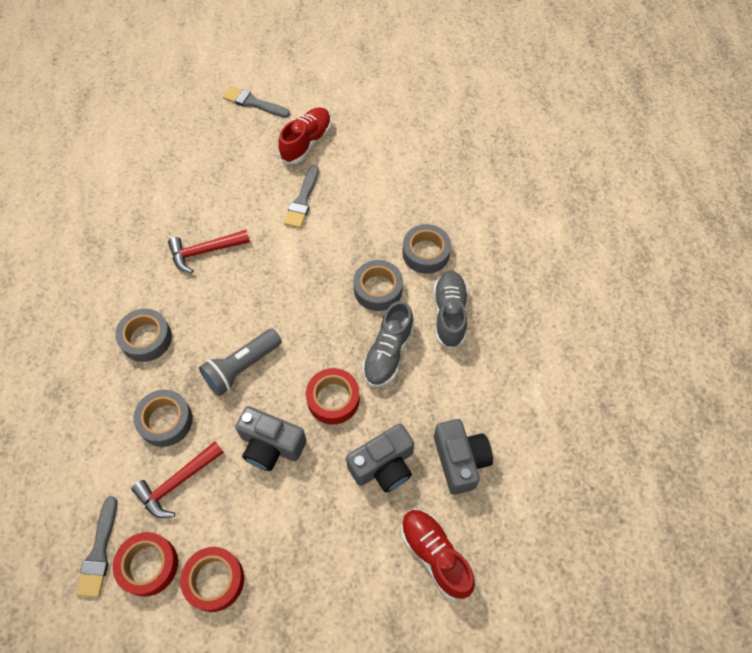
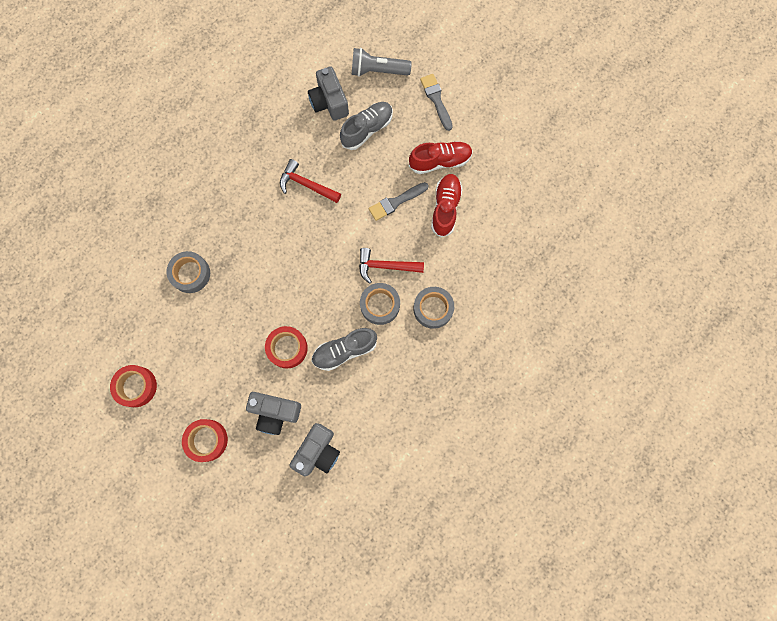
camera: 45 degrees right, 15 degrees up
grey brush [76,496,117,597] -> none
red tape [113,532,178,597] -> red tape moved to [182,419,228,462]
grey tape [115,309,172,362] -> none
red hammer [132,441,224,518] -> red hammer moved to [359,248,424,284]
grey flashlight [199,329,282,396] -> grey flashlight moved to [352,48,412,77]
grey camera [235,406,307,471] -> grey camera moved to [308,66,349,121]
red shoe [401,509,475,600] -> red shoe moved to [431,174,463,237]
grey shoe [434,271,468,349] -> grey shoe moved to [340,102,393,150]

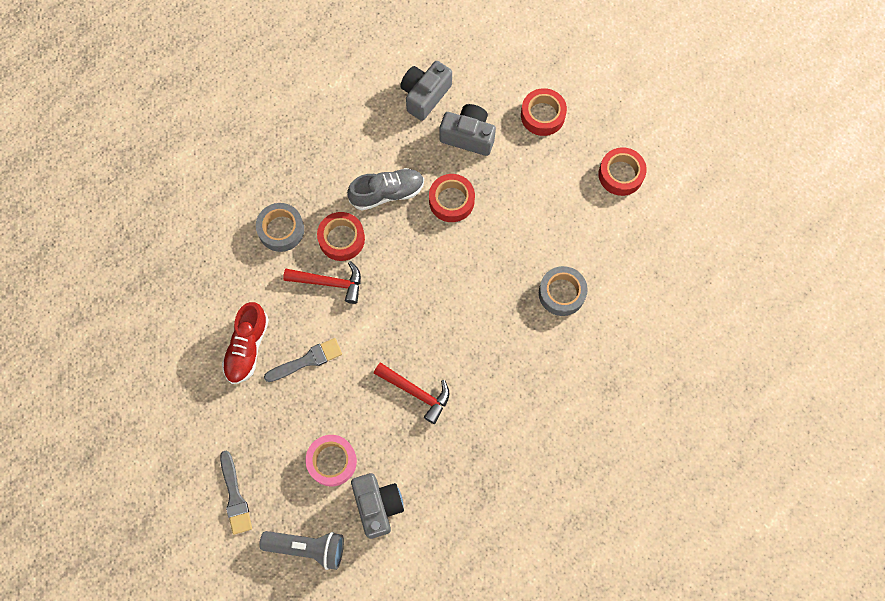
camera: 175 degrees left, 5 degrees down
grey shoe [340,102,393,150] -> pink tape [306,435,357,486]
grey tape [360,283,400,325] -> red tape [317,212,365,261]
red shoe [409,141,473,174] -> none

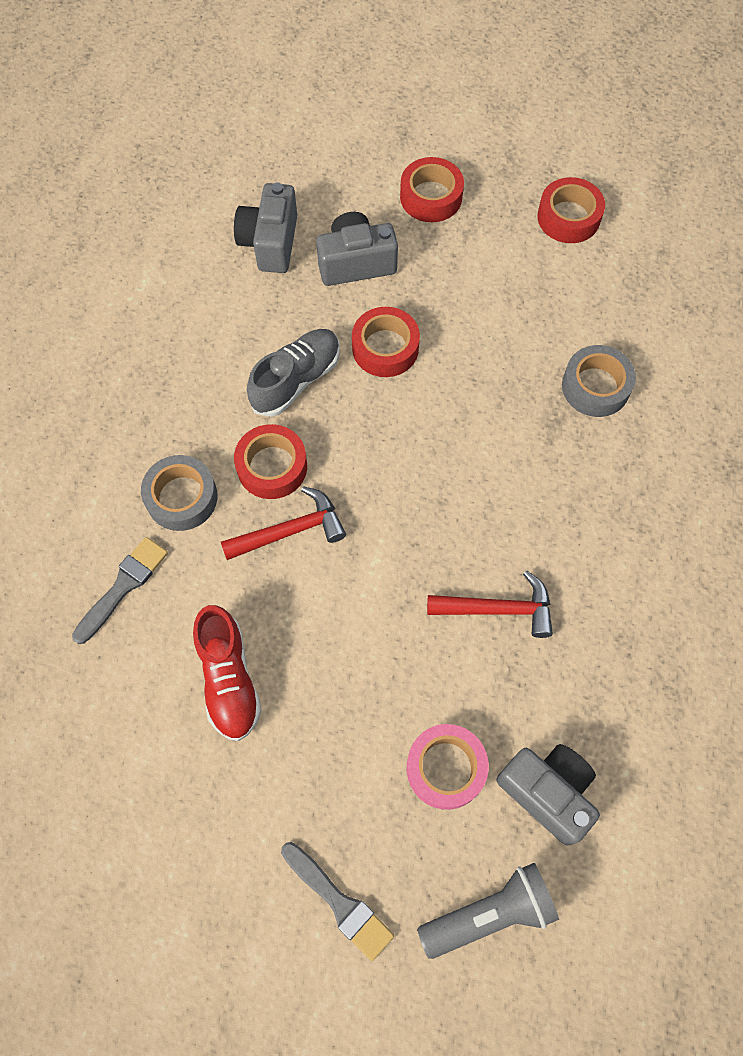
camera: 30 degrees left, 5 degrees down
grey brush [264,338,342,382] -> grey brush moved to [72,537,168,644]

